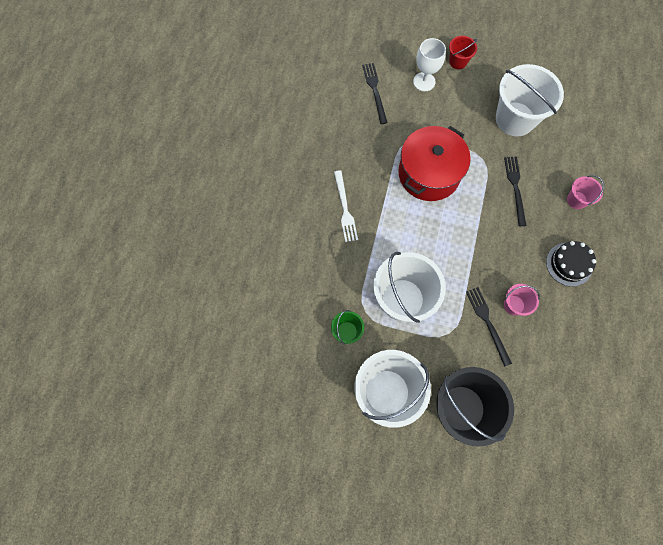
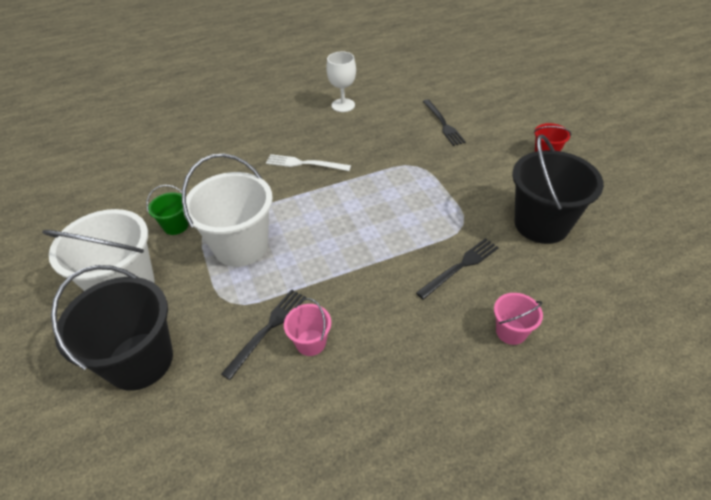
camera: 55 degrees right, 25 degrees down
white fork [334,170,358,242] -> white fork turned 60 degrees clockwise [266,154,351,171]
black fork [362,63,388,124] -> black fork turned 120 degrees clockwise [423,99,466,146]
red pot [398,126,471,201] -> none
white goblet [413,38,446,91] -> white goblet moved to [326,52,356,112]
white bucket [496,64,564,136] -> black bucket [512,134,604,244]
black cake [546,241,597,286] -> none

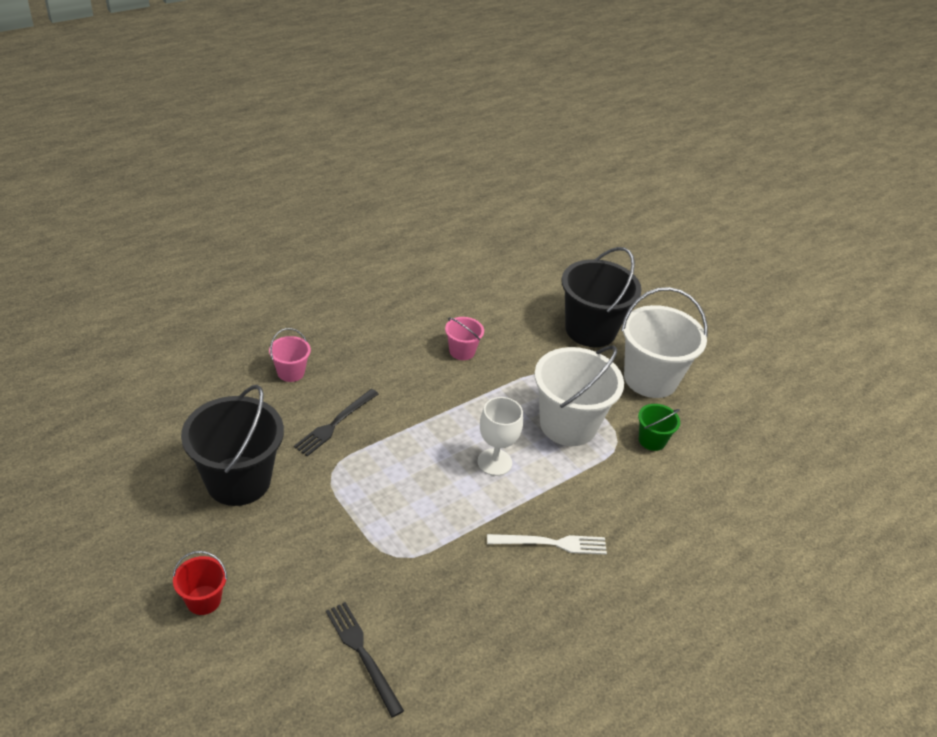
camera: 160 degrees right, 5 degrees down
black fork [221,289,306,380] -> none
white goblet [326,52,356,112] -> white goblet moved to [478,397,523,476]

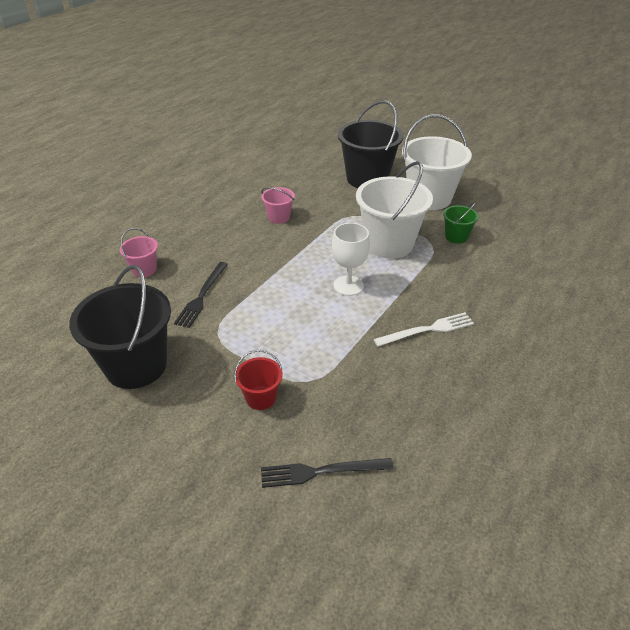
camera: 15 degrees left, 0 degrees up
red bucket [173,551,227,615] -> red bucket moved to [234,350,282,410]
black fork [326,602,404,717] -> black fork turned 45 degrees counterclockwise [261,458,394,488]

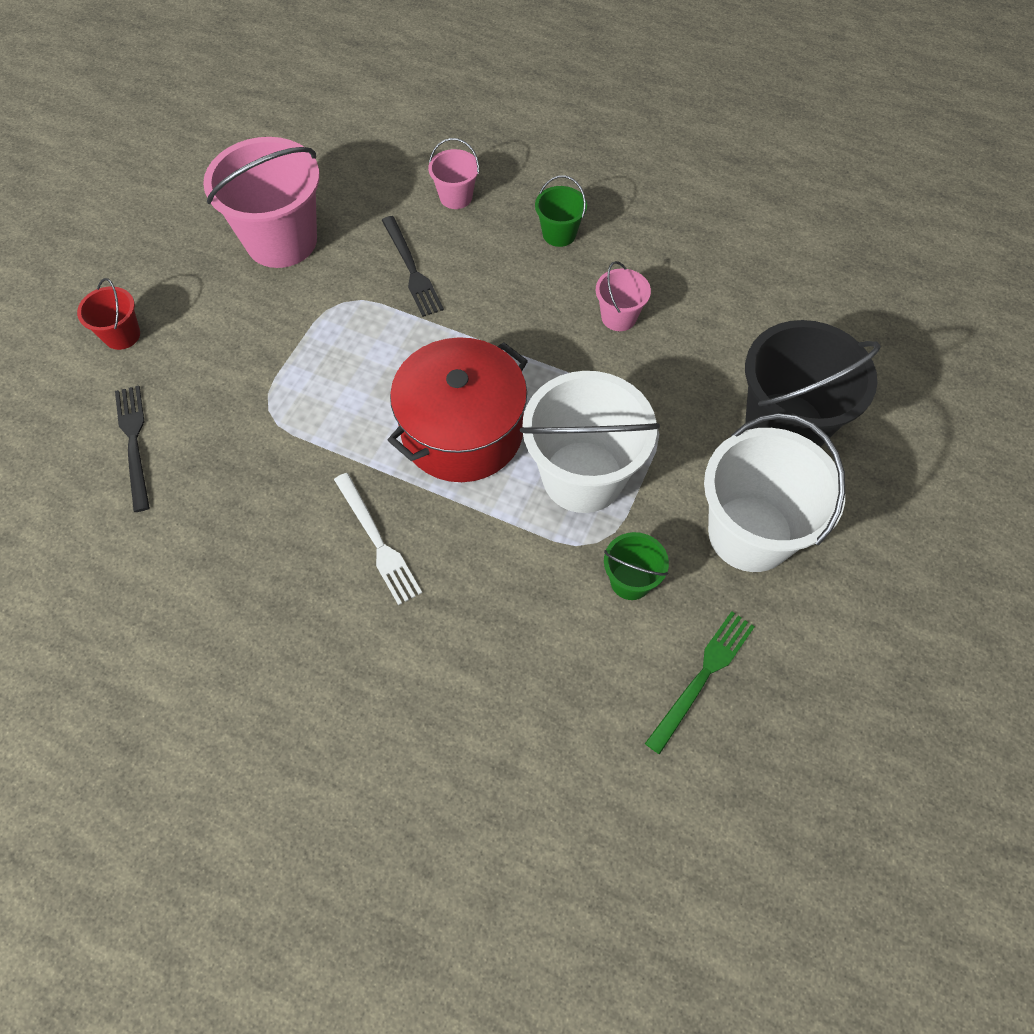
camera: 80 degrees right, 20 degrees up
black bucket [69,265,171,389] -> pink bucket [203,137,320,268]
black fork [174,262,228,328] -> black fork turned 120 degrees counterclockwise [382,216,444,317]
red bucket [234,350,282,410] -> red bucket moved to [77,278,140,350]
white goblet [332,223,370,296] -> red pot [388,337,528,482]
none -> green bucket [535,176,587,247]
none -> green fork [645,611,755,754]

